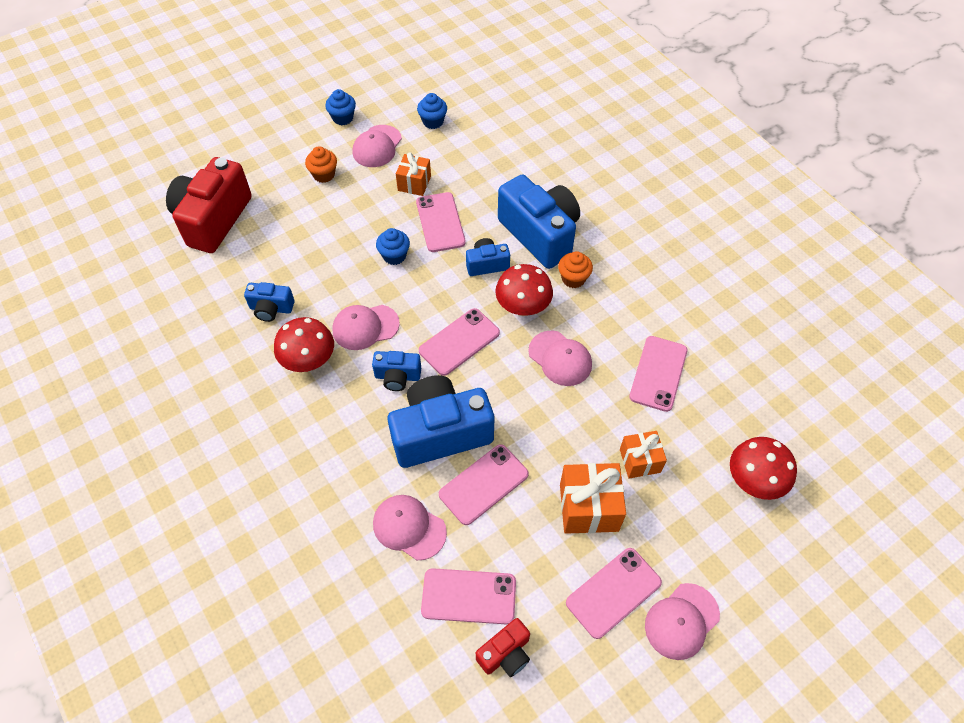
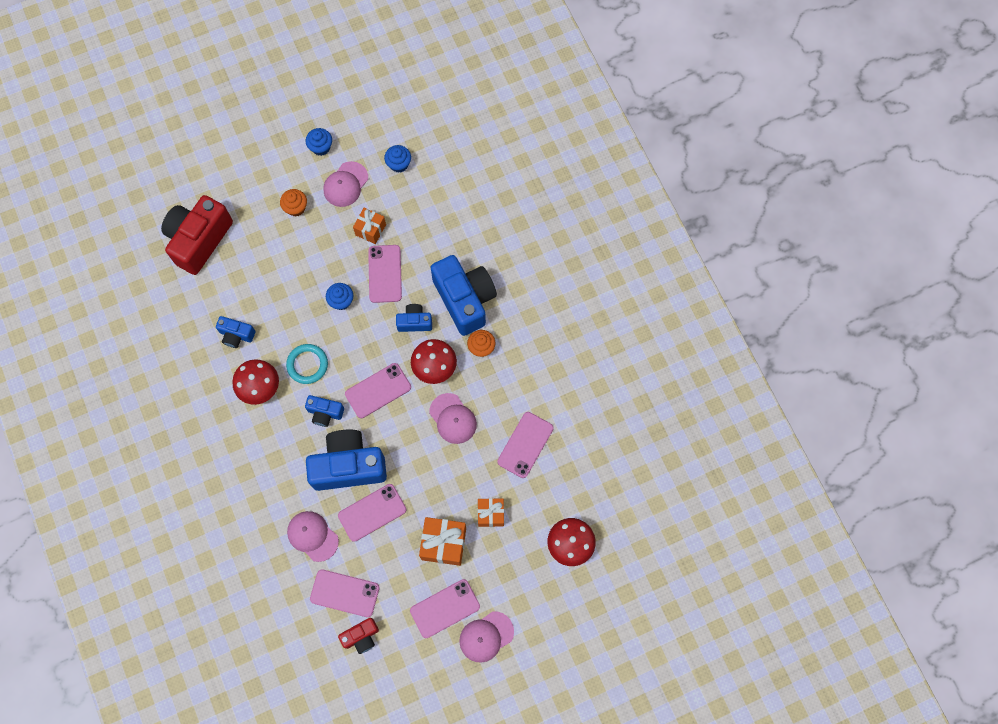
camera: 10 degrees right, 15 degrees up
pink cap [332,305,400,350] -> turquoise ring [286,344,328,384]

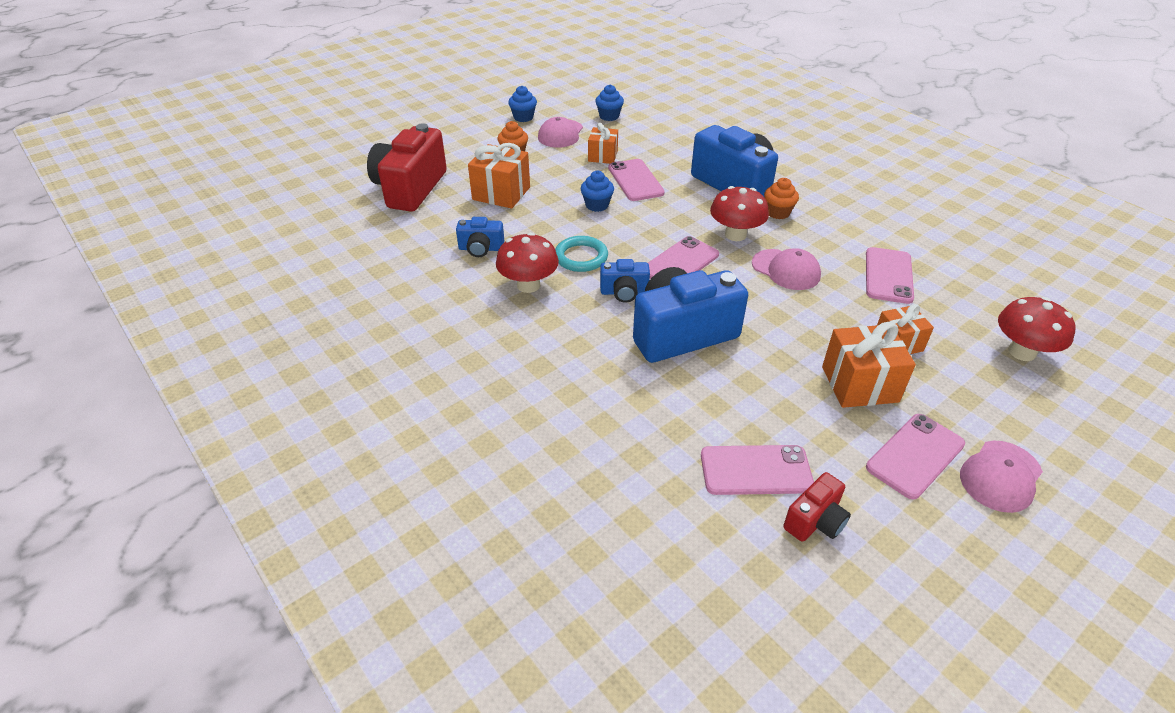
camera: 15 degrees left, 30 degrees down
pink cap [287,511,339,562] -> none
pink phone [338,484,406,542] -> none
blue camera [396,304,432,332] -> none
none -> orange gift [468,143,530,209]

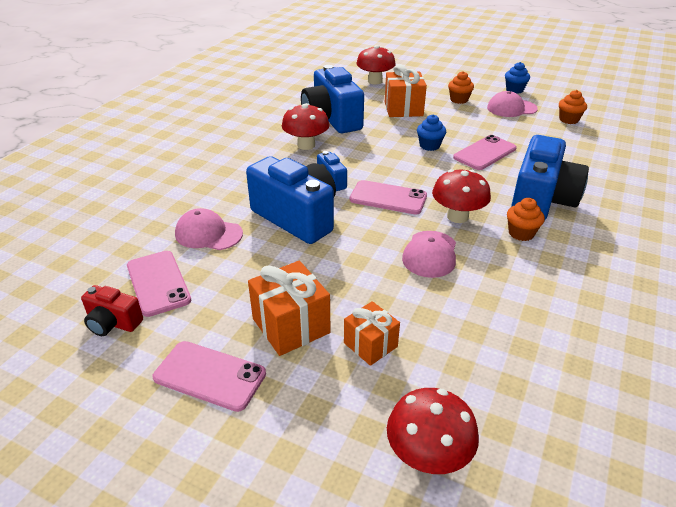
camera: 65 degrees right, 5 degrees down
red camera [367,123,447,212] -> red mushroom [356,45,396,85]
blue camera [456,217,504,257] -> blue camera [301,65,364,133], size x2.05
turquoise ring [555,236,608,272] -> none
orange gift [588,123,618,164] -> none
blue cupcake [595,85,624,121] -> orange cupcake [559,90,587,124]
pink phone [866,247,914,304] -> none
pink cap [960,441,1043,513] -> pink cap moved to [175,208,243,250]

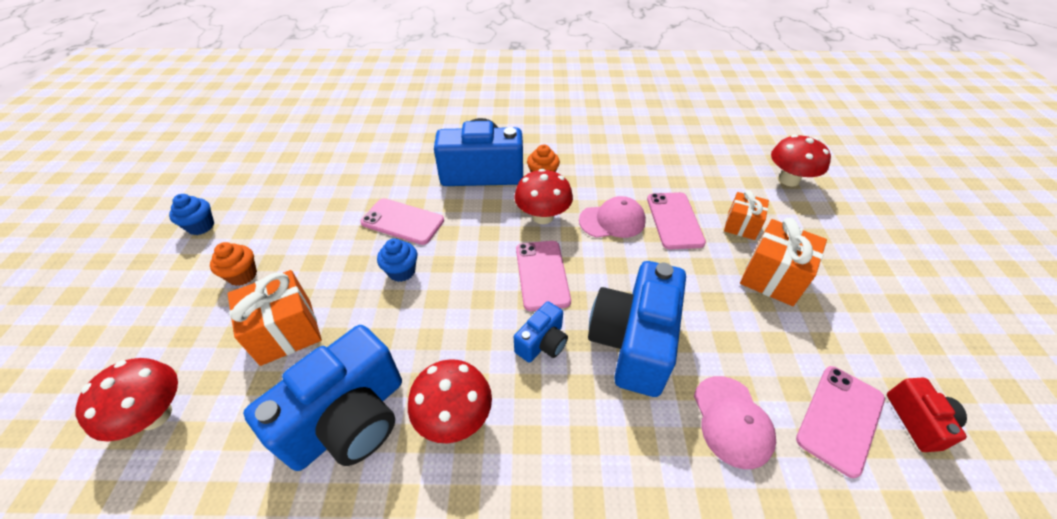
camera: 115 degrees left, 10 degrees up
pink phone [153,341,266,412] -> pink phone moved to [647,192,706,249]
pink cap [487,91,538,117] -> none
orange cupcake [559,90,587,124] -> none

